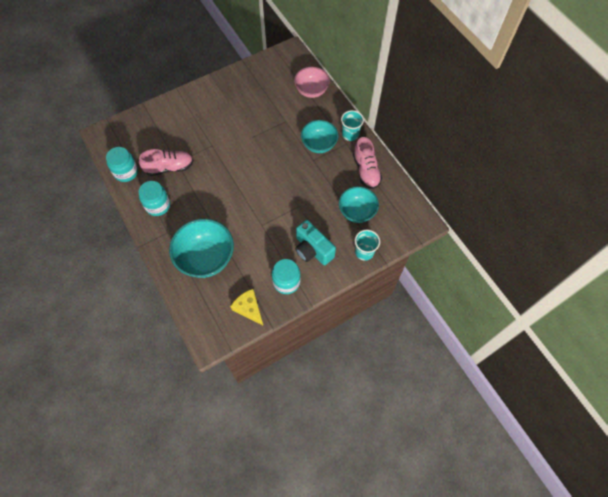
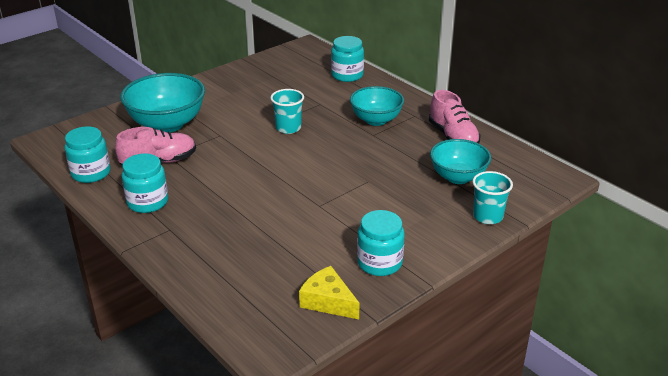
camera: 10 degrees left, 30 degrees down
turquoise bowl [169,219,234,278] -> turquoise bowl moved to [120,73,205,132]
pink bowl [294,67,330,98] -> turquoise jar [331,36,364,82]
turquoise camera [295,220,336,265] -> none
turquoise cup [341,110,364,141] -> turquoise cup moved to [270,89,304,134]

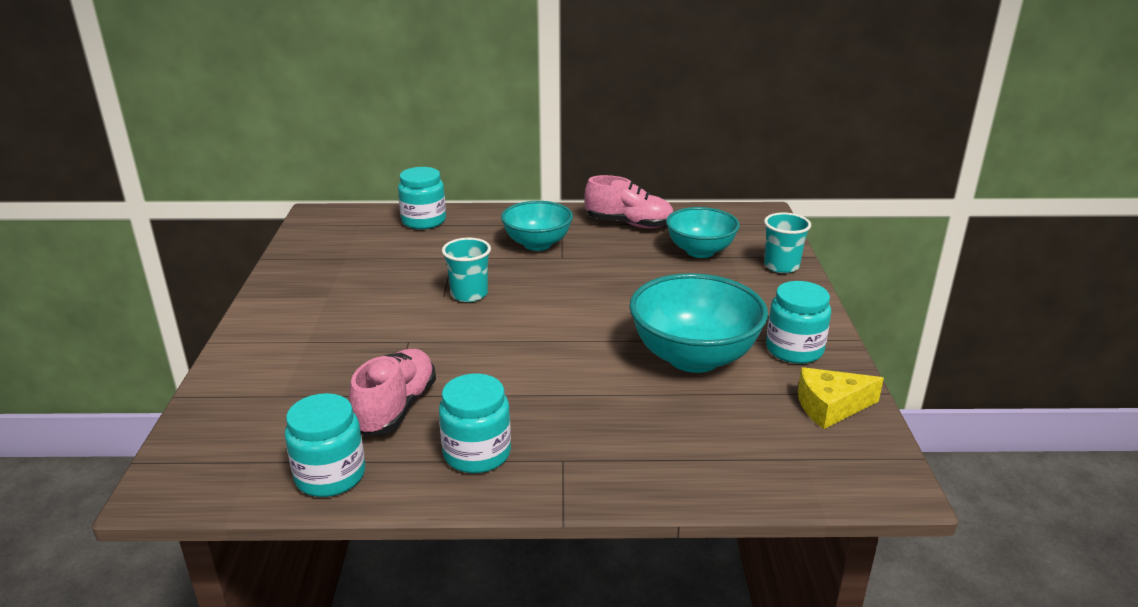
camera: 50 degrees left, 5 degrees down
turquoise bowl [120,73,205,132] -> turquoise bowl moved to [629,273,768,373]

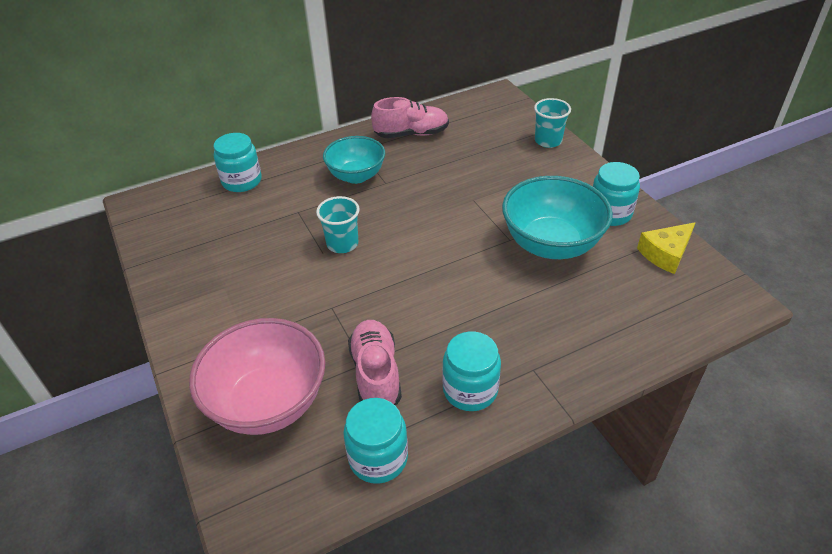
camera: 25 degrees left, 15 degrees up
turquoise bowl [666,207,740,258] -> none
none -> pink bowl [189,318,325,435]

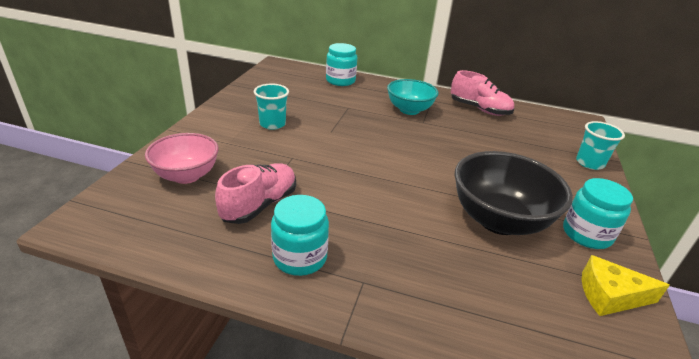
camera: 40 degrees right, 10 degrees down
pink bowl [189,318,325,435] -> pink bowl [145,133,219,184], size x0.66
turquoise cup [316,196,360,253] -> turquoise cup moved to [254,84,289,130]
turquoise jar [343,398,408,484] -> none
turquoise bowl [502,176,613,259] -> black bowl [455,151,573,235]

